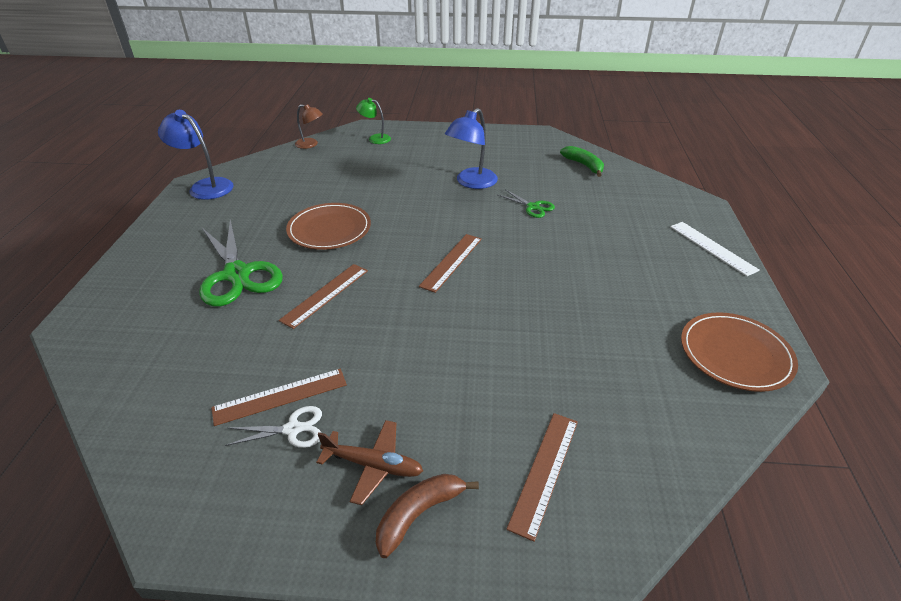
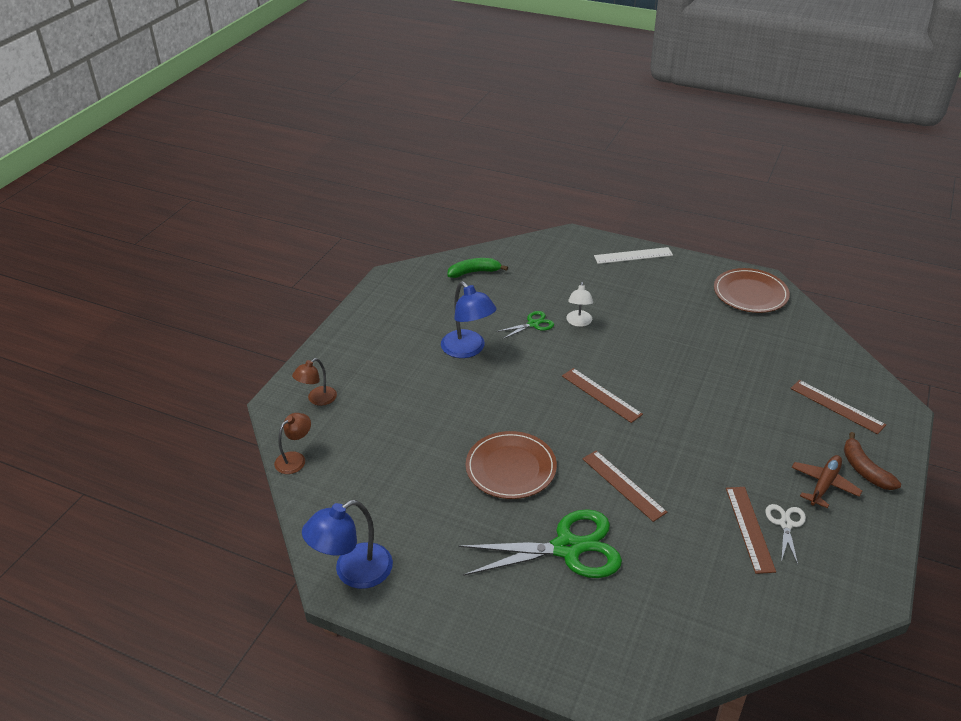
camera: 70 degrees left, 0 degrees up
green lamp [356,98,391,144] -> brown lamp [292,358,337,406]
none -> white lamp [566,282,593,327]

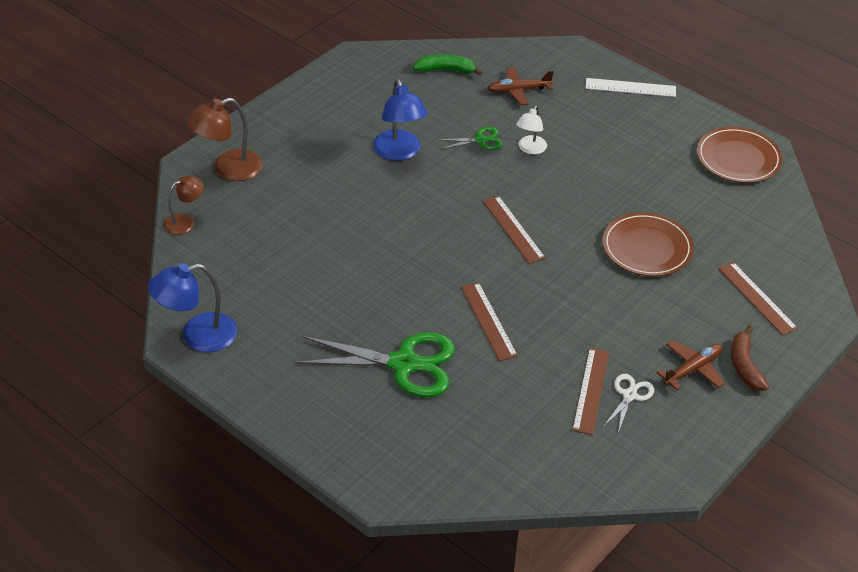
camera: 15 degrees right, 5 degrees up
brown lamp [292,358,337,406] -> brown lamp [186,98,263,181], size x1.65
brown plate [466,431,557,499] -> brown plate moved to [602,212,694,276]
none -> brown plane [487,67,554,105]

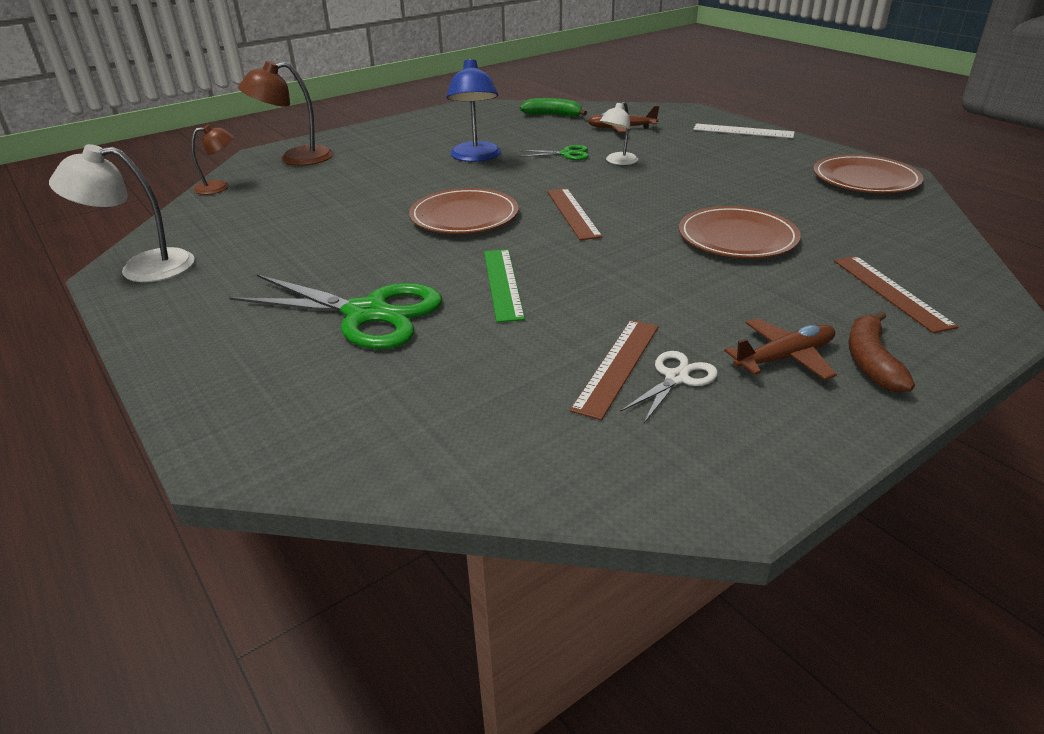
camera: 15 degrees right, 10 degrees down
blue lamp [148,263,237,352] -> white lamp [49,144,195,282]
brown ruler [461,282,518,361] -> green ruler [484,249,525,323]
none -> brown plate [409,188,518,234]

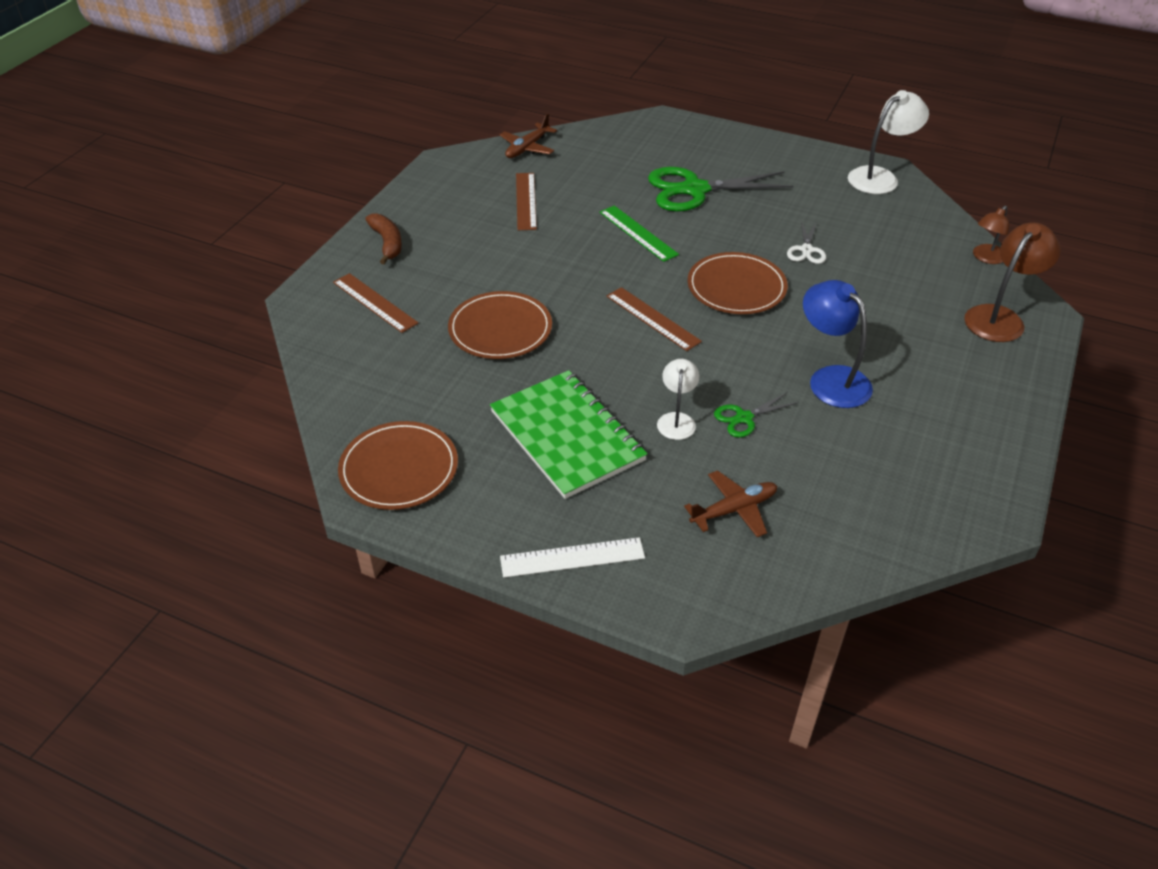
camera: 150 degrees right, 10 degrees up
green banana [520,98,587,116] -> none
white scissors [620,351,718,423] -> white scissors moved to [787,221,826,264]
brown plane [724,318,837,380] -> brown plane moved to [500,114,557,158]
none -> green notebook [490,370,647,499]

